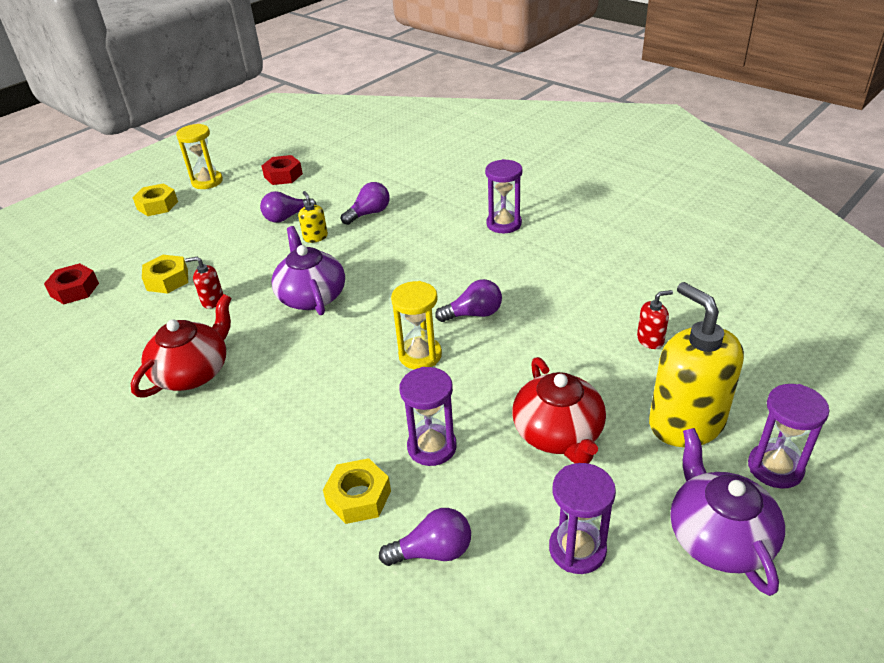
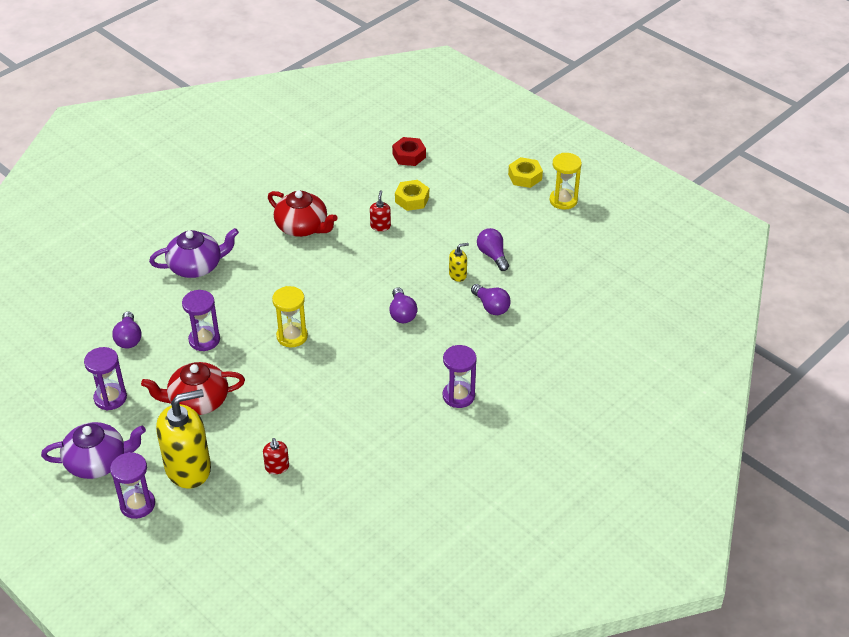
camera: 90 degrees right, 5 degrees up
red nut [262,155,303,185] -> none
purple teapot [271,226,345,315] -> purple teapot moved to [149,228,239,278]
yellow nut [323,458,391,524] -> none
purple light bulb [435,279,502,322] -> purple light bulb moved to [389,288,417,323]

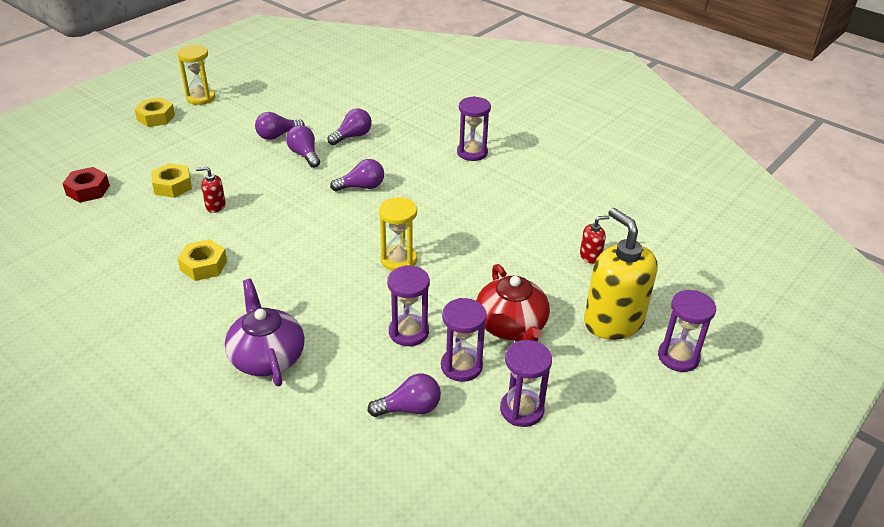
camera: 95 degrees left, 5 degrees down
purple teapot [41,422,146,479] -> none
red teapot [268,190,338,237] -> yellow nut [177,239,227,281]
yellow soap dispenser [449,243,469,282] -> purple light bulb [286,125,320,168]
none -> purple hourglass [441,298,487,382]

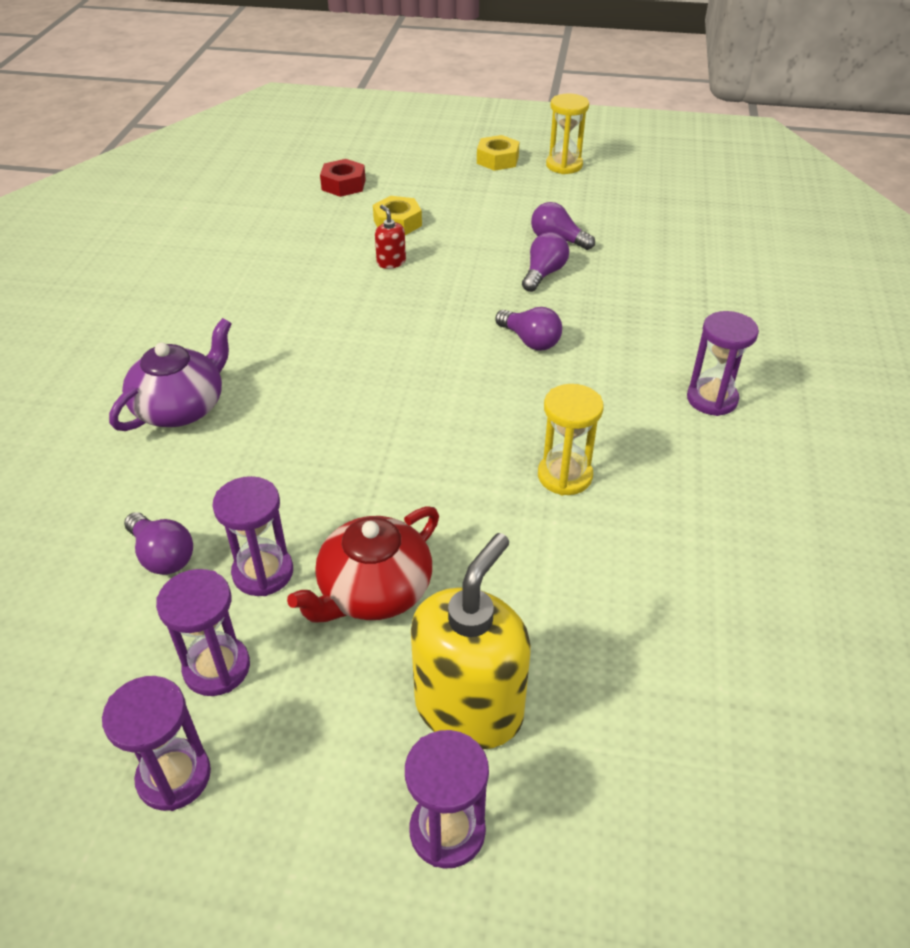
camera: 60 degrees right, 5 degrees up
yellow nut [177,239,227,281] -> none
purple light bulb [328,108,372,145] -> none
yellow hourglass [379,197,417,271] -> yellow hourglass moved to [538,384,604,495]
purple hourglass [387,265,430,346] -> purple hourglass moved to [102,676,211,811]
red soap dispenser [580,216,610,264] -> none

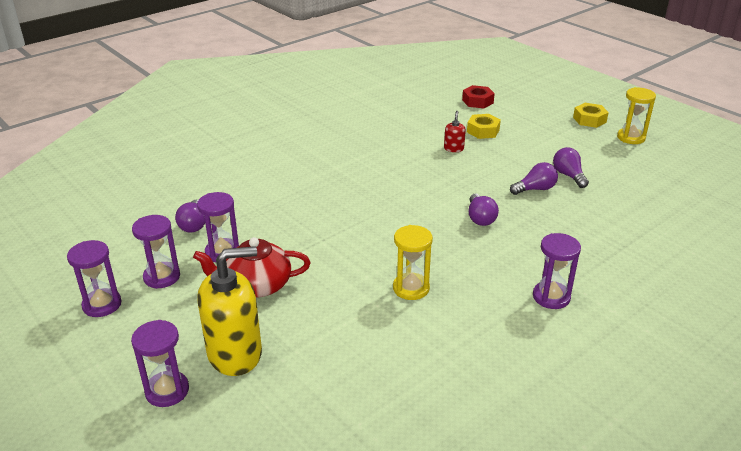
camera: 40 degrees right, 10 degrees down
purple teapot [109,318,232,431] -> none

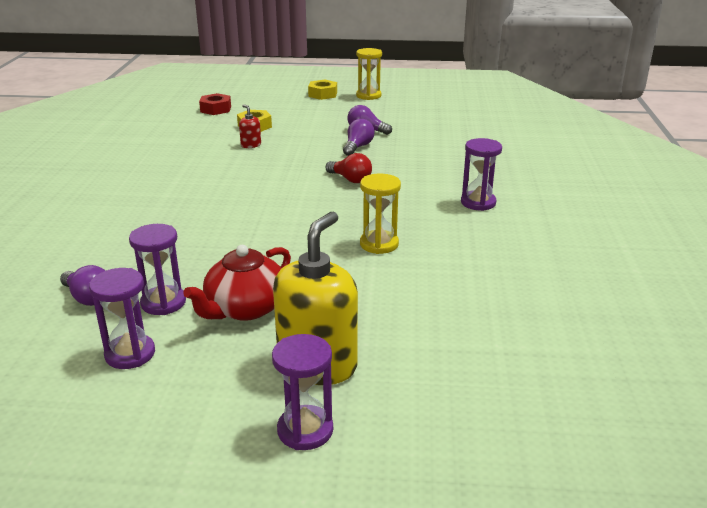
camera: 45 degrees left, 5 degrees down
purple hourglass [67,240,122,317] -> none
purple light bulb [469,193,499,226] -> red light bulb [326,153,372,183]

